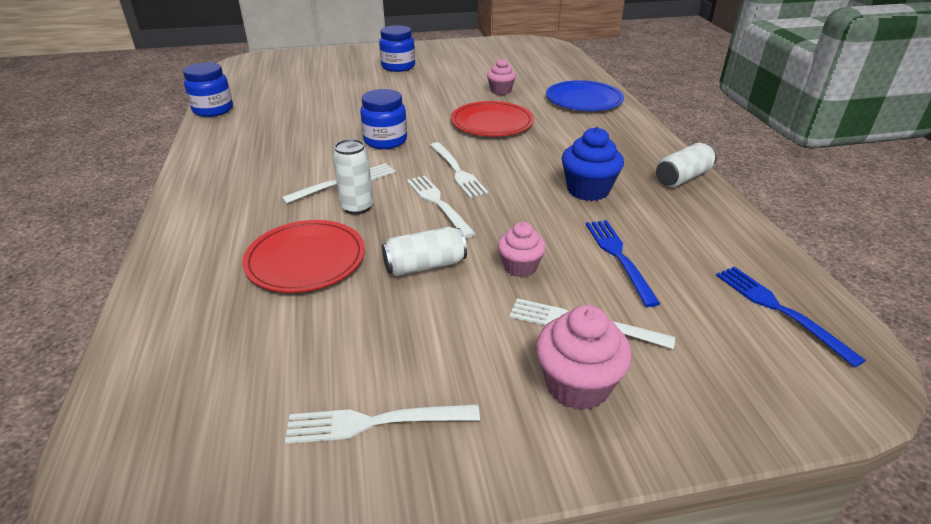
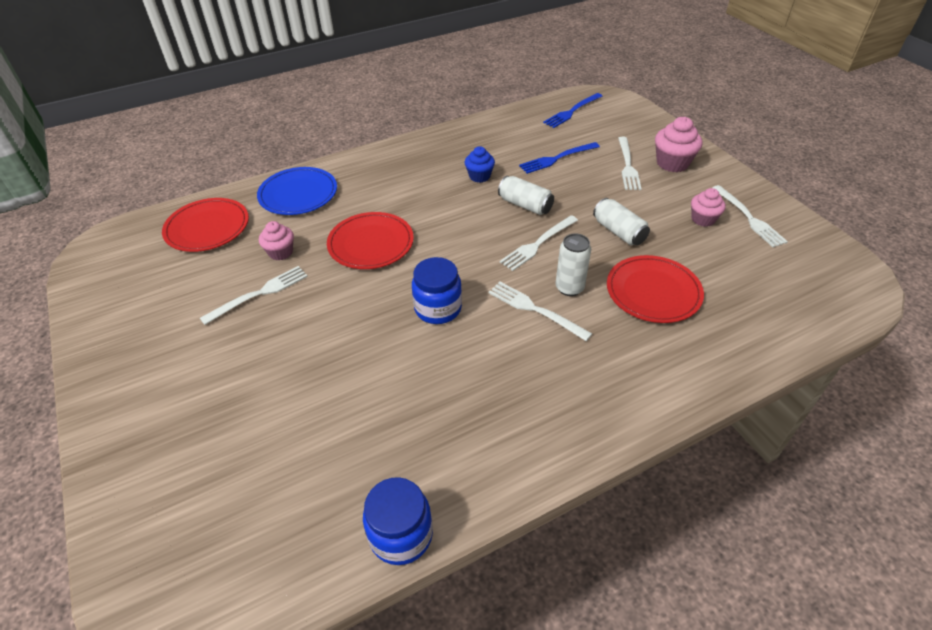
camera: 105 degrees left, 10 degrees up
blue jar [379,25,415,72] -> none
white fork [430,142,488,198] -> white fork moved to [200,266,308,325]
pink cupcake [498,222,546,277] -> pink cupcake moved to [691,188,726,227]
blue cupcake [562,127,624,201] -> blue cupcake [465,146,495,183], size x0.66
white can [656,143,717,187] -> white can moved to [498,176,554,215]
none -> red plate [162,198,249,252]

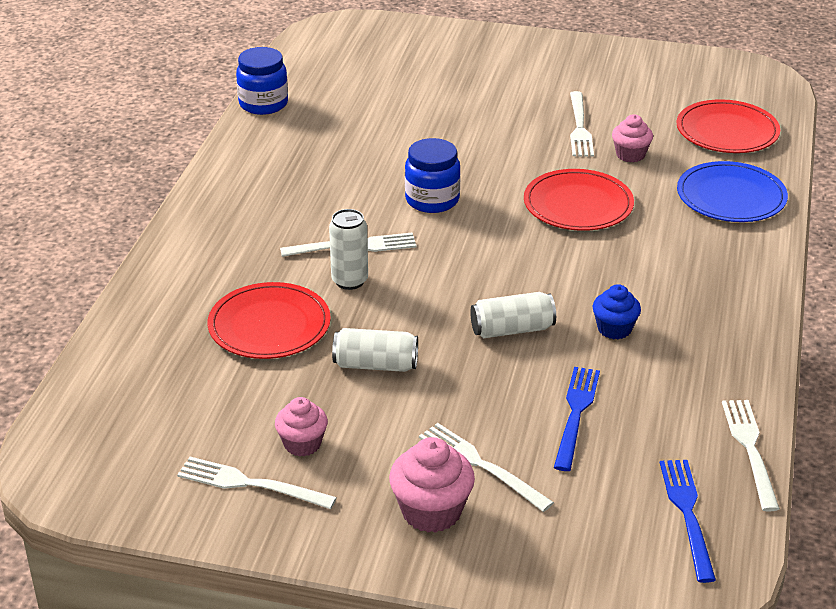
camera: 130 degrees right, 10 degrees down
white fork [500,215,578,271] -> white fork moved to [722,400,780,511]

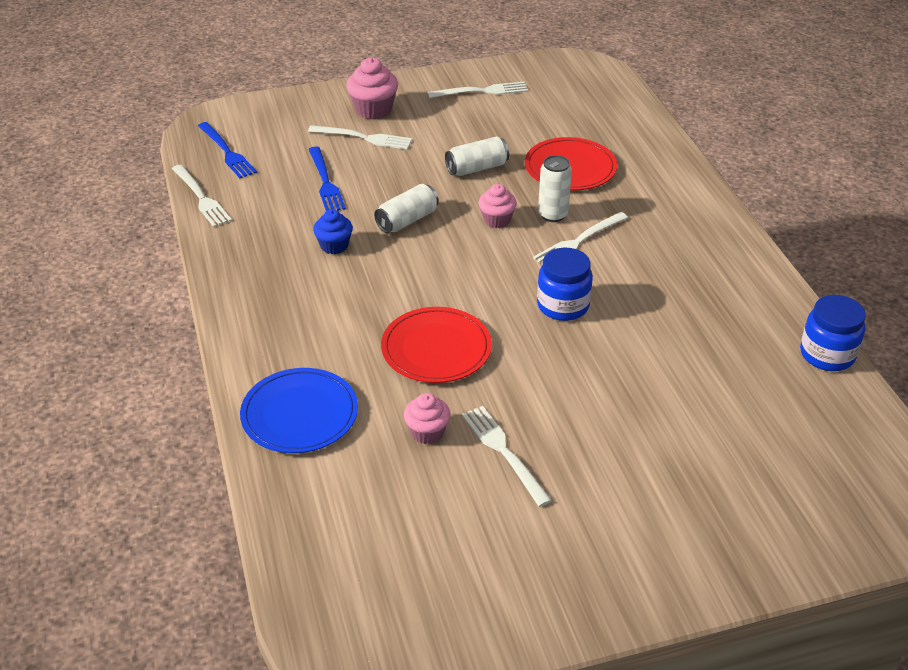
camera: 150 degrees right, 5 degrees up
pink cupcake [275,397,328,457] -> pink cupcake moved to [479,184,517,228]
red plate [677,99,780,153] -> none

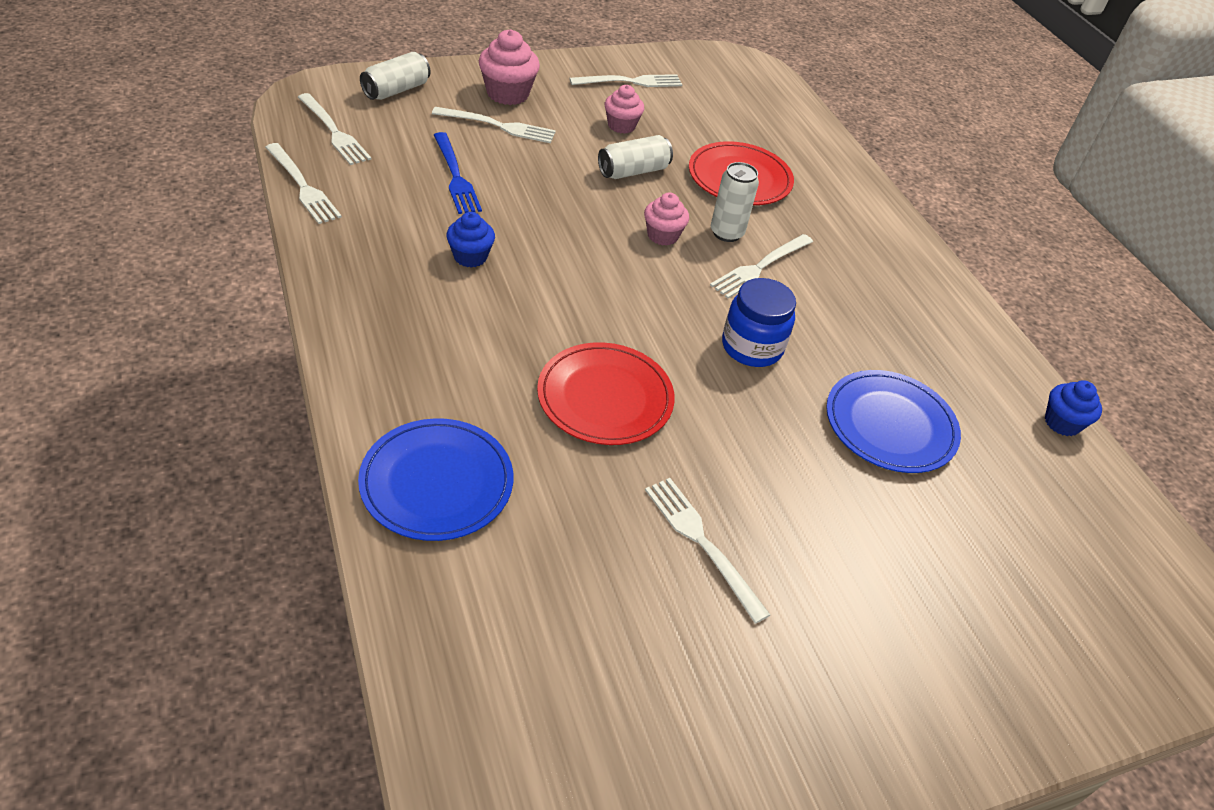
camera: 10 degrees left, 5 degrees up
blue fork [198,122,257,178] -> white fork [298,93,371,165]
white can [374,184,439,233] -> white can moved to [360,52,430,100]
pink cupcake [404,393,450,444] -> pink cupcake moved to [605,85,644,134]
blue jar [800,295,866,371] -> blue cupcake [1045,380,1102,436]
none -> blue plate [826,370,961,473]

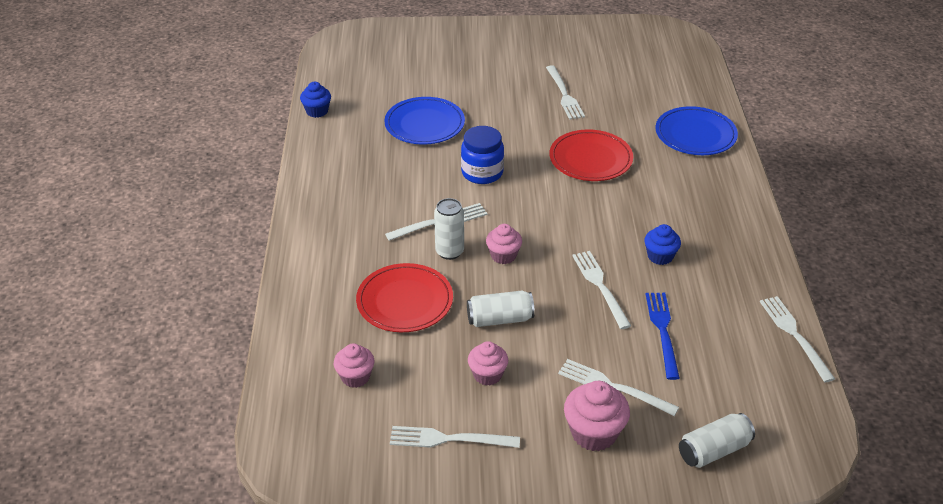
camera: 155 degrees left, 5 degrees down
white fork [298,93,371,165] -> white fork moved to [572,251,631,329]
none -> pink cupcake [334,343,374,388]

